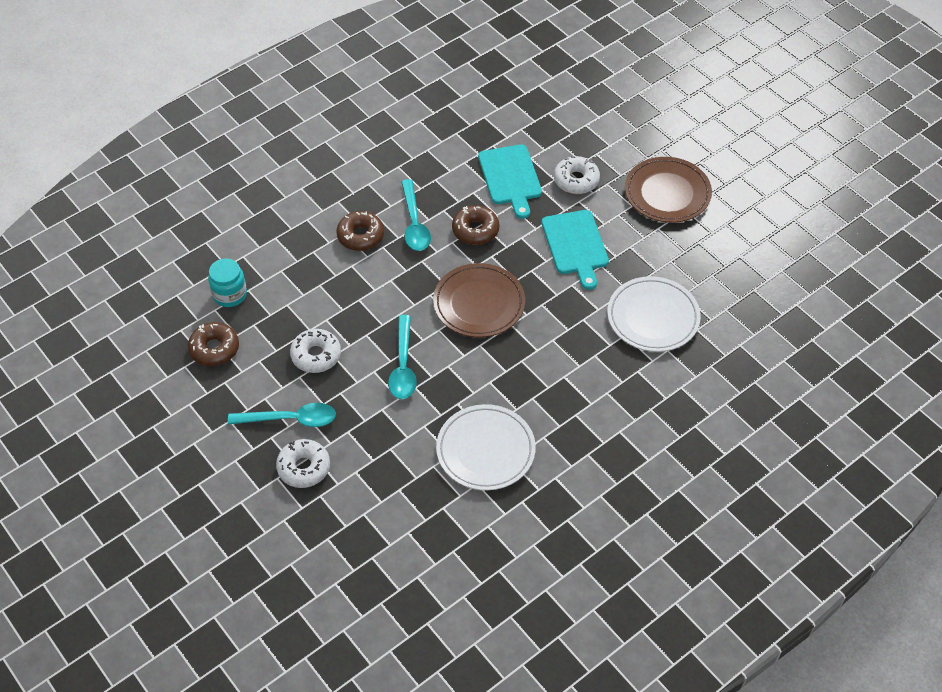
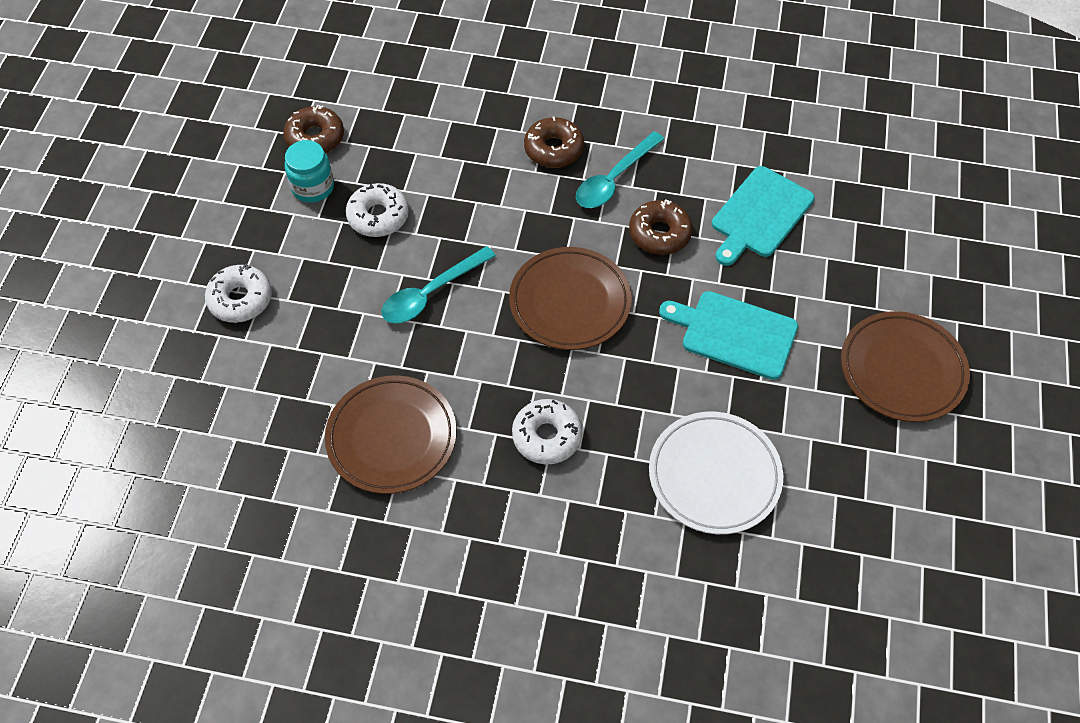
camera: 50 degrees right, 5 degrees up
turquoise jar [208,258,247,307] -> turquoise jar moved to [285,140,334,203]
turquoise spoon [228,403,336,427] -> none
white plate [436,404,536,490] -> brown plate [325,375,457,494]
turquoise cutting board [542,210,609,290] -> turquoise cutting board turned 75 degrees clockwise [659,291,798,380]
white donut [554,156,600,194] -> white donut moved to [512,399,582,464]

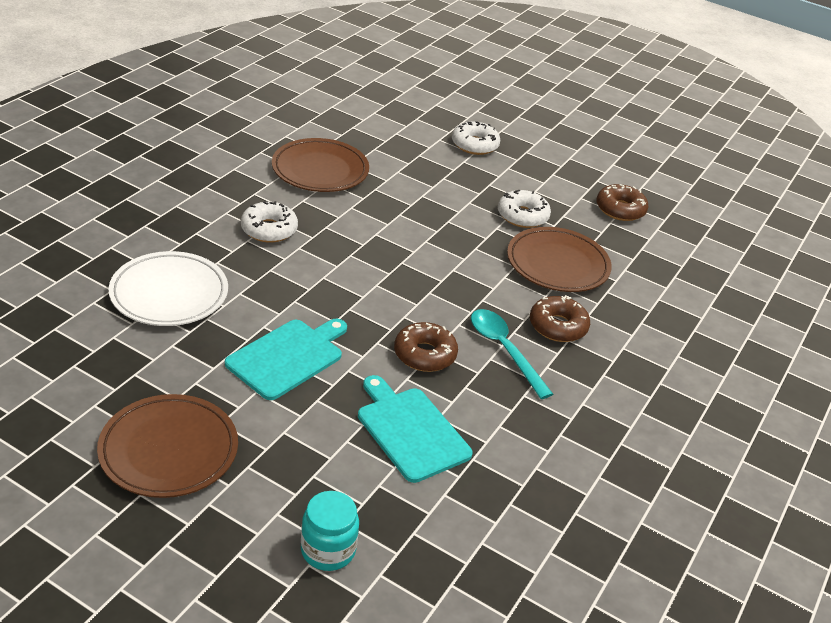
camera: 105 degrees right, 20 degrees down
turquoise jar [285,140,334,203] -> turquoise jar moved to [301,491,359,571]
turquoise spoon [382,246,496,324] -> none
brown plate [509,247,632,350] -> brown plate moved to [507,227,612,292]

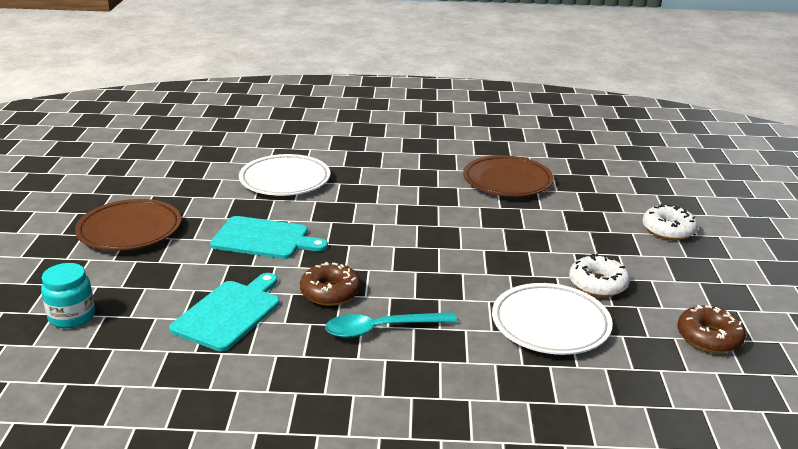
camera: 65 degrees right, 10 degrees down
white donut [241,201,298,243] -> none
turquoise spoon [471,309,553,399] -> turquoise spoon turned 135 degrees counterclockwise [325,312,457,338]
brown plate [507,227,612,292] -> white plate [492,283,613,355]
brown donut [530,295,590,342] -> none

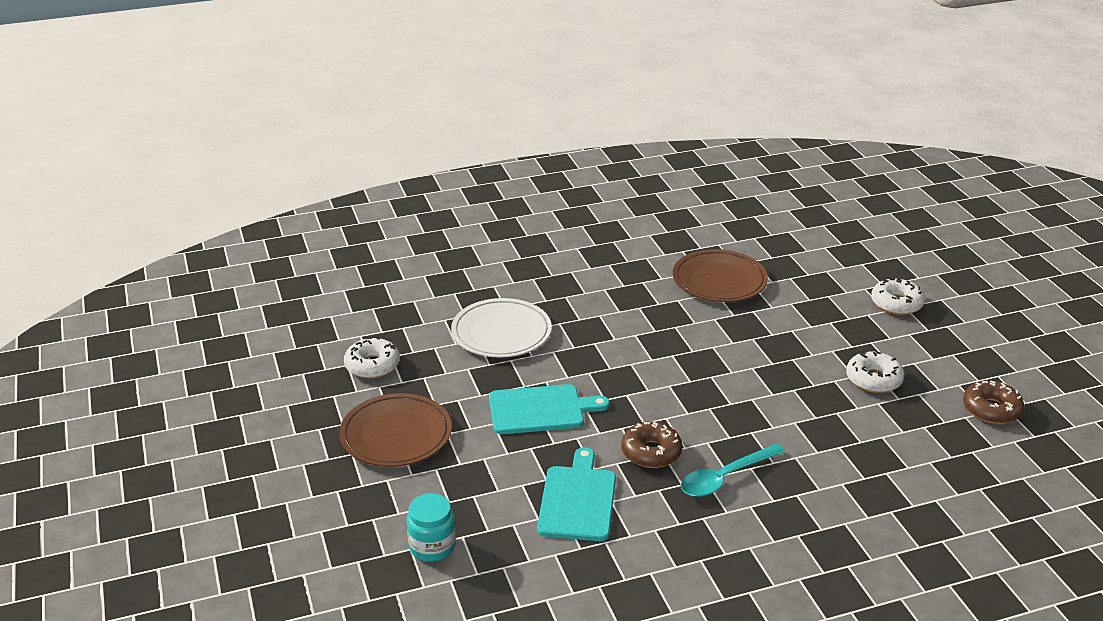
camera: 20 degrees left, 5 degrees up
white plate [492,283,613,355] -> none
none -> white donut [344,337,400,379]

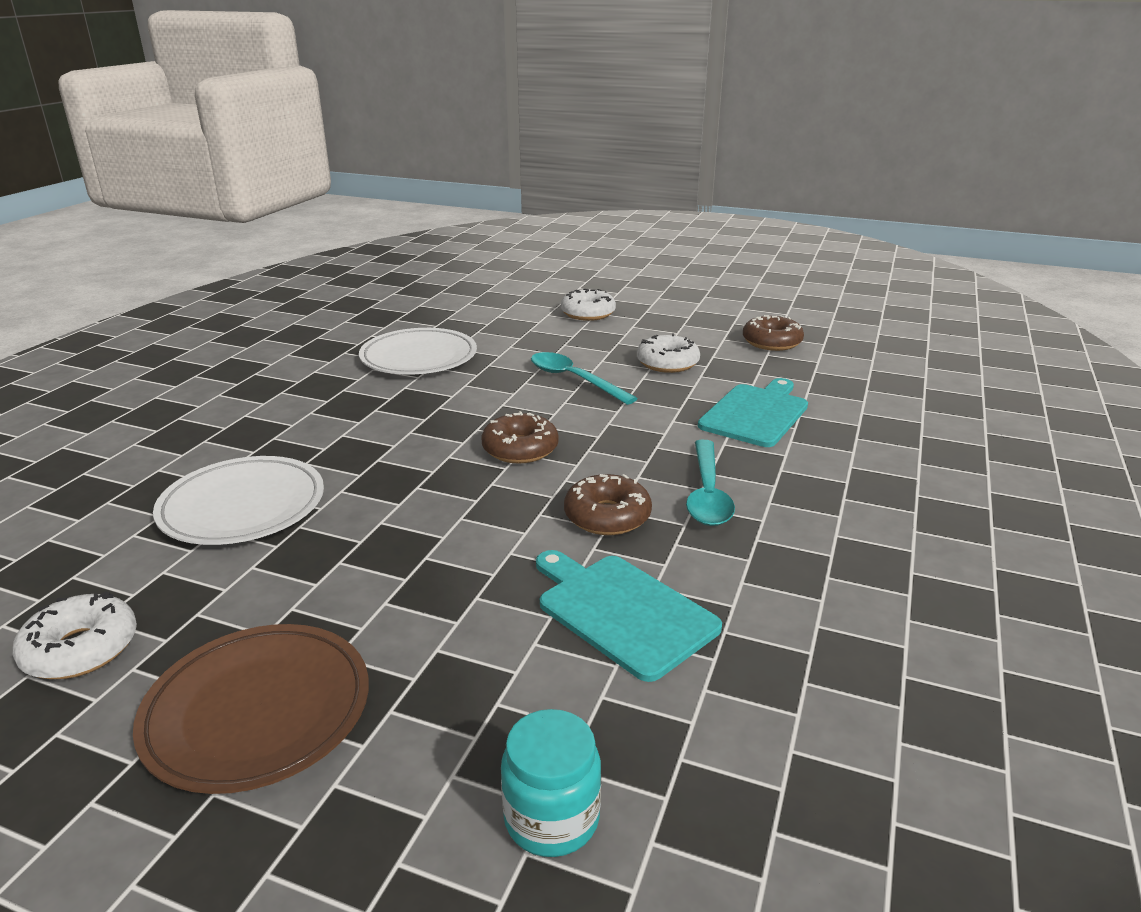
camera: 50 degrees left, 5 degrees down
turquoise cutting board [489,384,610,434] -> turquoise cutting board moved to [698,378,808,447]
brown plate [673,249,768,302] -> white plate [359,328,477,374]
none -> brown donut [481,411,559,464]
none -> turquoise spoon [531,352,638,405]

